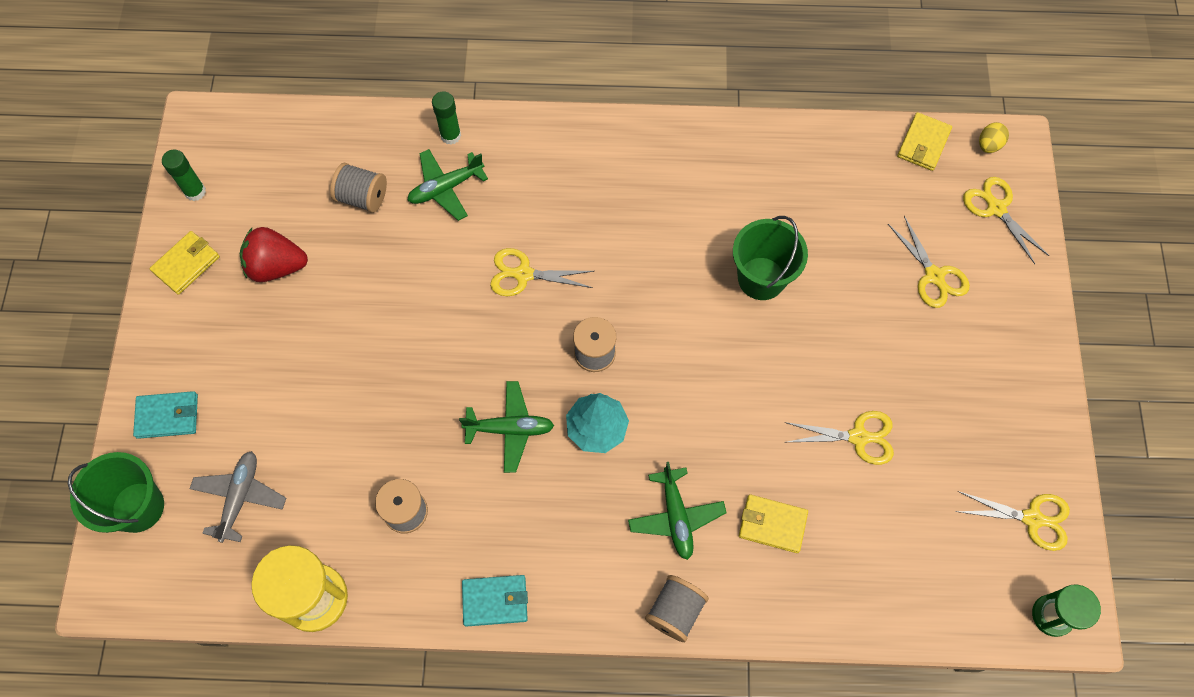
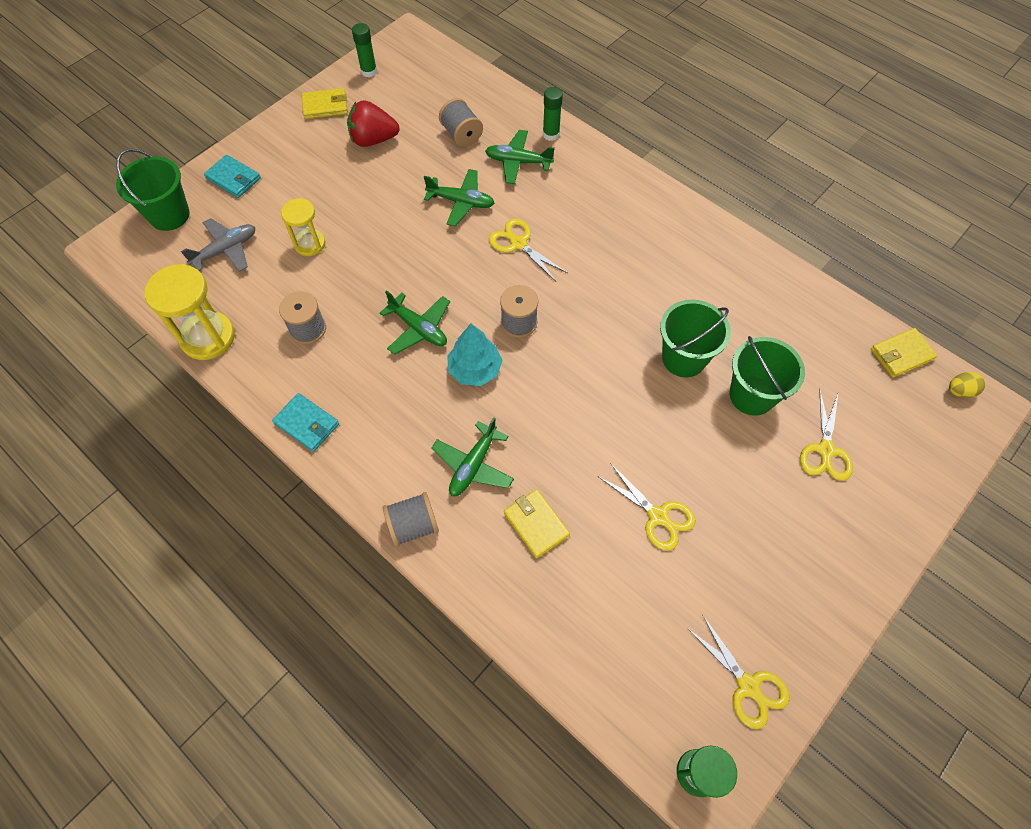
camera: 40 degrees right, 5 degrees down
red strawberry [240,227,308,282] -> red strawberry turned 45 degrees counterclockwise [347,100,400,147]
yellow scissors [963,177,1049,264] -> none
none -> yellow hourglass [281,198,325,256]
none -> green plane [424,169,494,226]
none -> green bucket [730,336,805,416]

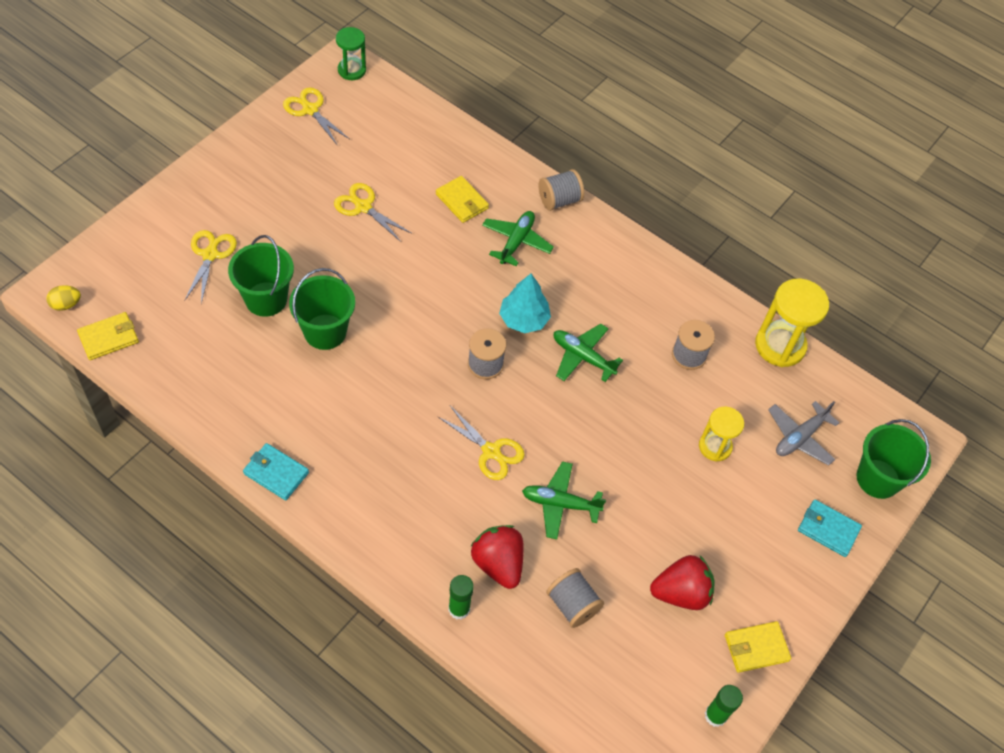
camera: 170 degrees right, 5 degrees down
turquoise wallet [272,393,339,452] -> turquoise wallet moved to [243,443,309,500]
green plane [485,130,555,184] -> red strawberry [471,525,524,589]

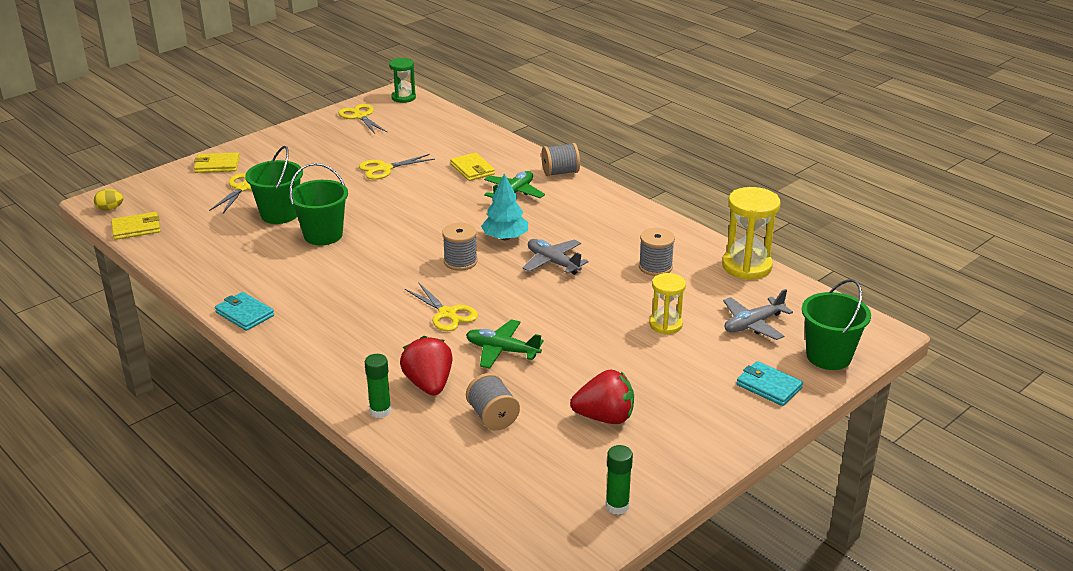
camera: 15 degrees right, 25 degrees down
yellow scissors [334,183,412,242] -> yellow scissors turned 75 degrees counterclockwise [359,154,435,180]
green plane [554,324,623,382] -> grey plane [522,239,589,275]
yellow wallet [725,621,791,673] -> yellow wallet moved to [194,152,240,173]

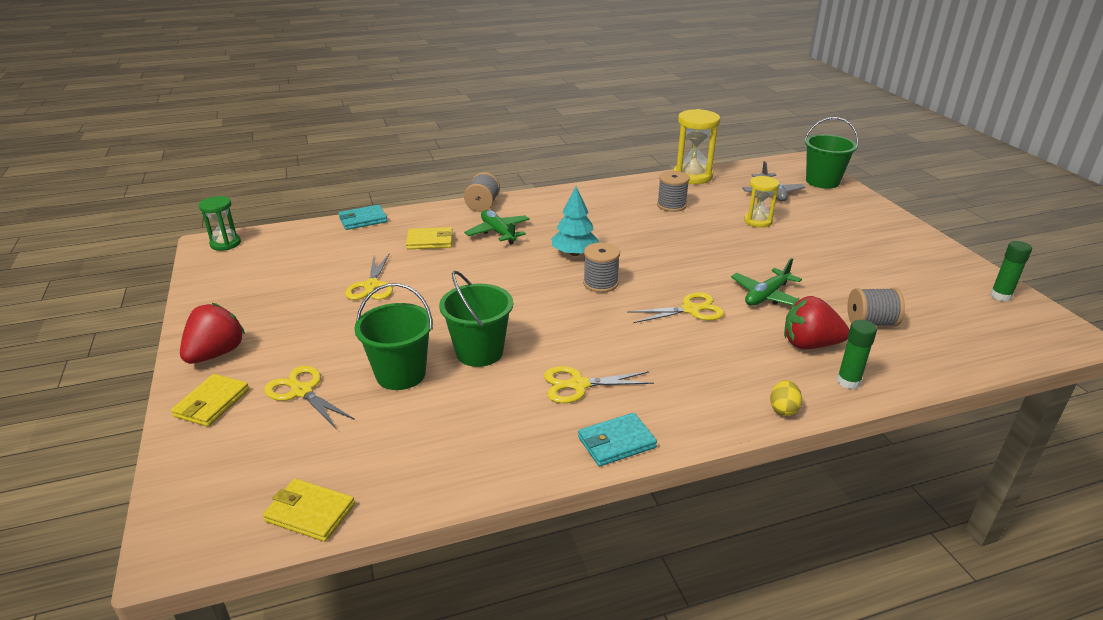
camera: 65 degrees left, 0 degrees up
yellow egg [94,189,123,211] -> yellow egg moved to [770,380,802,416]
yellow wallet [111,212,160,240] -> yellow wallet turned 75 degrees counterclockwise [263,479,355,542]
yellow scissors [338,104,387,134] -> yellow scissors moved to [544,366,654,403]
grey plane [522,239,589,275] -> none
red strawberry [570,369,634,424] -> red strawberry moved to [180,303,245,364]
turquoise wallet [736,361,803,406] -> turquoise wallet moved to [339,205,388,230]

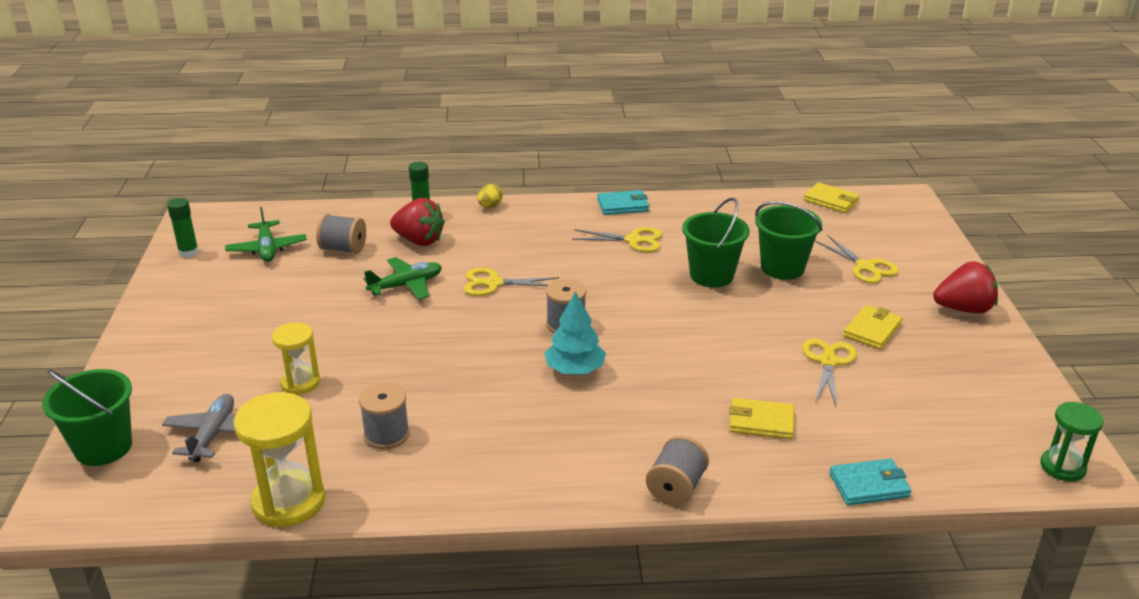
camera: 165 degrees left, 0 degrees up
yellow wallet [171,374,249,427] -> yellow wallet moved to [843,305,902,349]
red strawberry [180,303,245,364] -> red strawberry turned 135 degrees counterclockwise [933,261,998,314]
green plane [464,210,530,244] -> green plane moved to [225,207,307,262]

